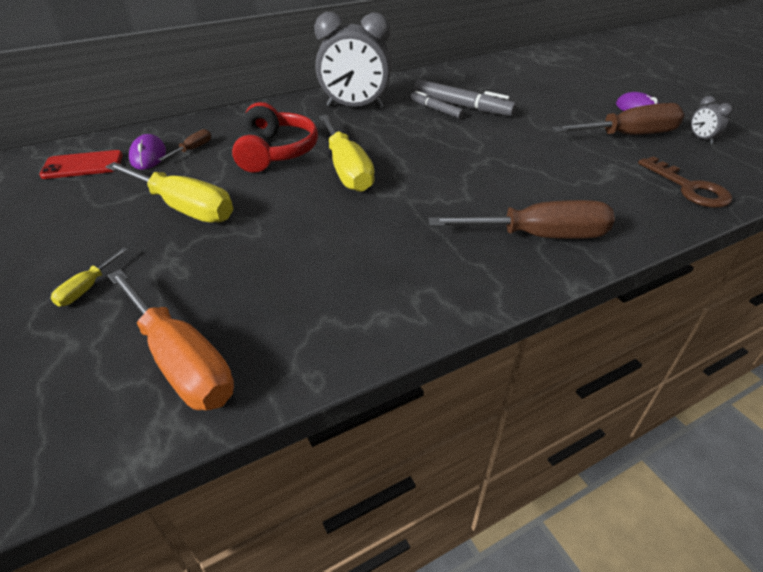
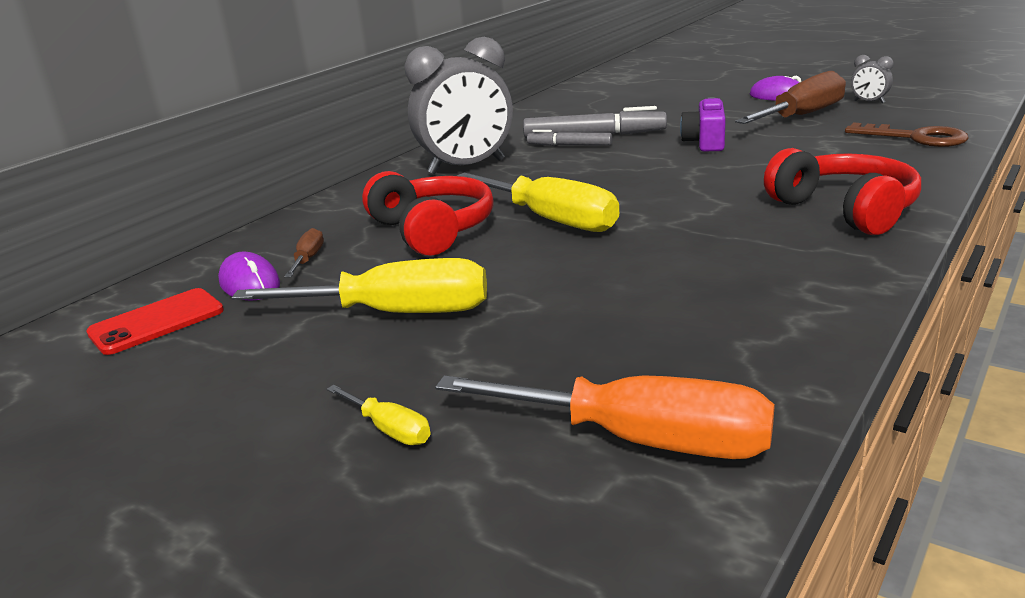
camera: 25 degrees left, 15 degrees down
yellow screwdriver [51,247,128,307] -> yellow screwdriver turned 45 degrees counterclockwise [327,385,431,445]
brown screwdriver [428,200,615,239] -> red headphones [764,148,921,235]
none -> purple camera [680,97,726,151]

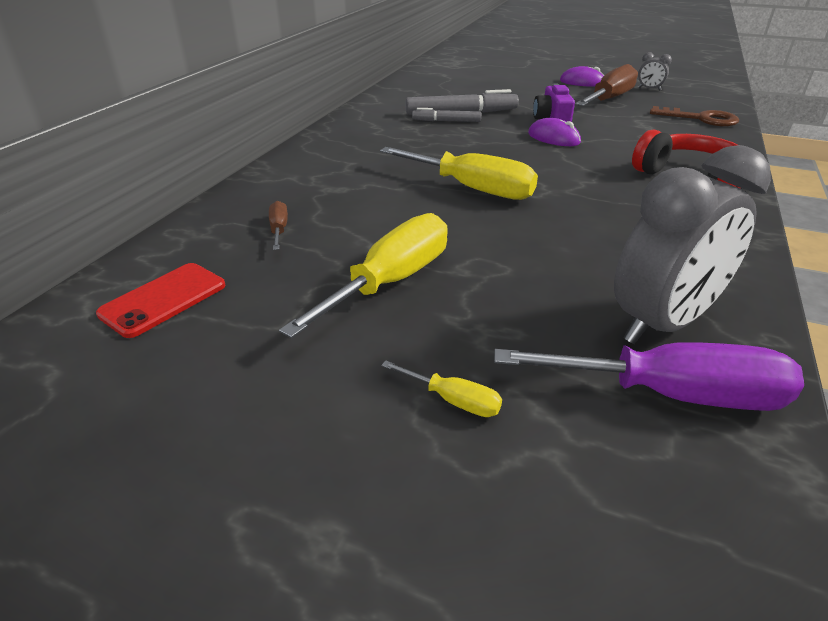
camera: 15 degrees left, 10 degrees up
purple mouse [218,251,280,301] -> purple mouse moved to [528,118,581,146]
yellow screwdriver [232,258,487,313] -> yellow screwdriver turned 45 degrees counterclockwise [279,213,448,338]
red headphones [362,171,494,256] -> none
grey clock [404,37,513,174] -> grey clock moved to [614,145,771,344]
orange screwdriver [435,375,775,459] -> purple screwdriver [494,342,804,411]

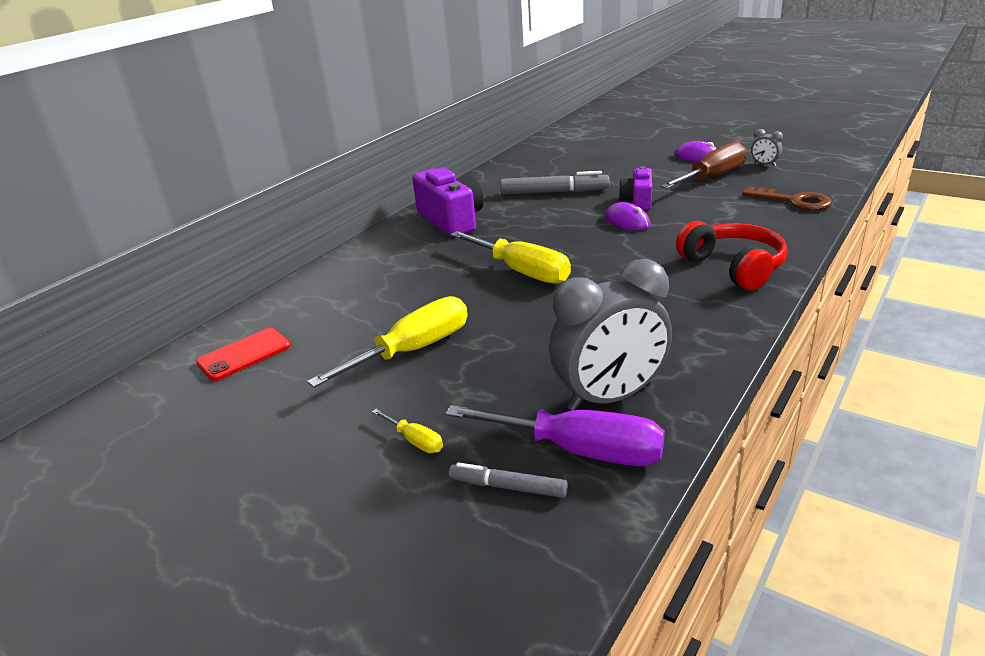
camera: 15 degrees right, 5 degrees down
brown screwdriver [269,201,288,250] -> none
grey marker [412,108,481,122] -> grey marker moved to [449,462,568,498]
none -> purple camera [412,168,484,237]

